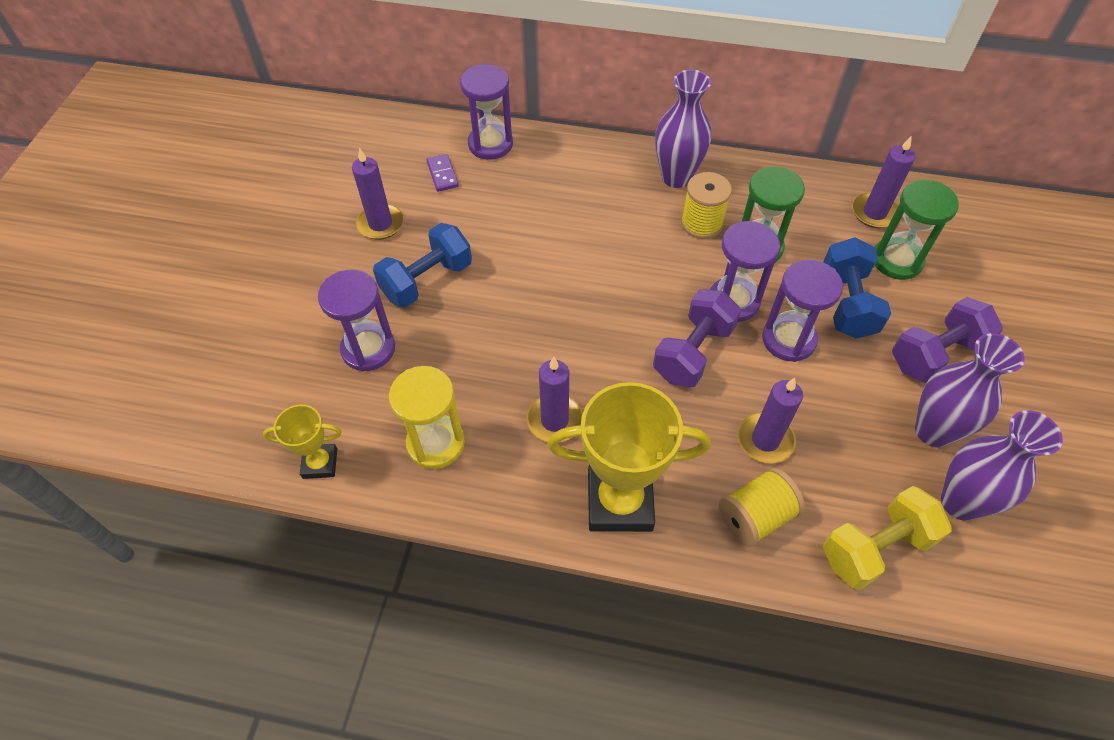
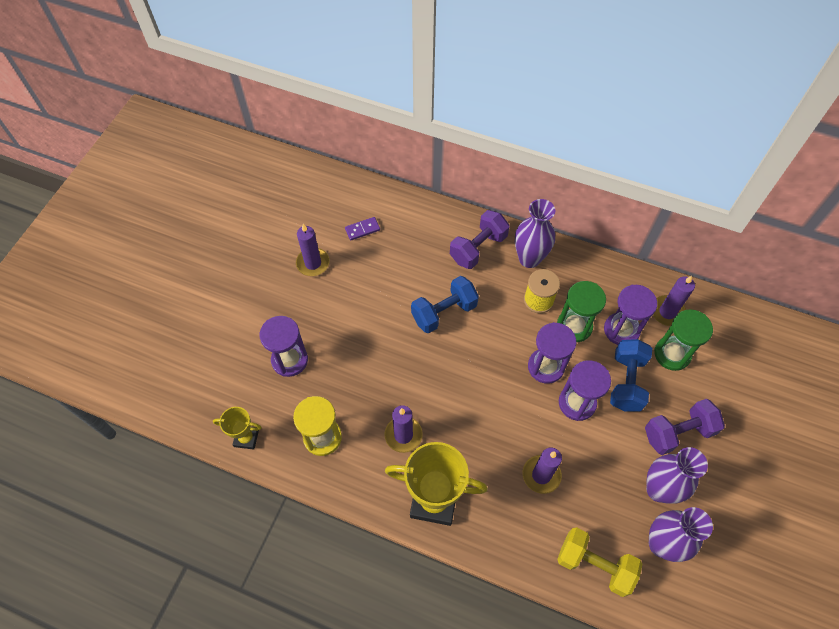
camera: 10 degrees right, 5 degrees up
blue dumbbell [373,223,472,308] -> blue dumbbell moved to [411,276,479,333]
purple domino [426,154,459,192] -> purple domino turned 75 degrees clockwise [345,217,380,240]
purple hourglass [460,64,513,160] -> purple hourglass moved to [604,285,657,345]
purple dumbbell [653,289,741,387] -> purple dumbbell moved to [450,210,509,269]
yellow spool [719,468,805,547] -> none
yellow dumbbell [823,486,952,590] -> yellow dumbbell turned 45 degrees clockwise [557,527,642,597]

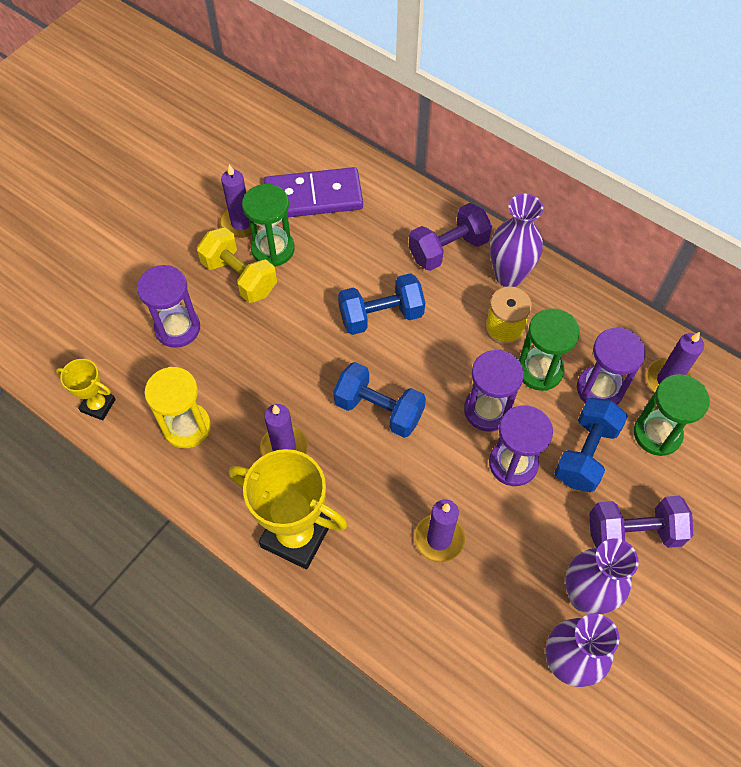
camera: 15 degrees right, 0 degrees up
purple domino [345,217,380,240] -> purple domino [264,167,363,217], size x2.34
yellow dumbbell [557,527,642,597] -> yellow dumbbell moved to [197,227,277,303]
none -> green hourglass [242,184,295,267]
none -> blue dumbbell [333,362,426,438]

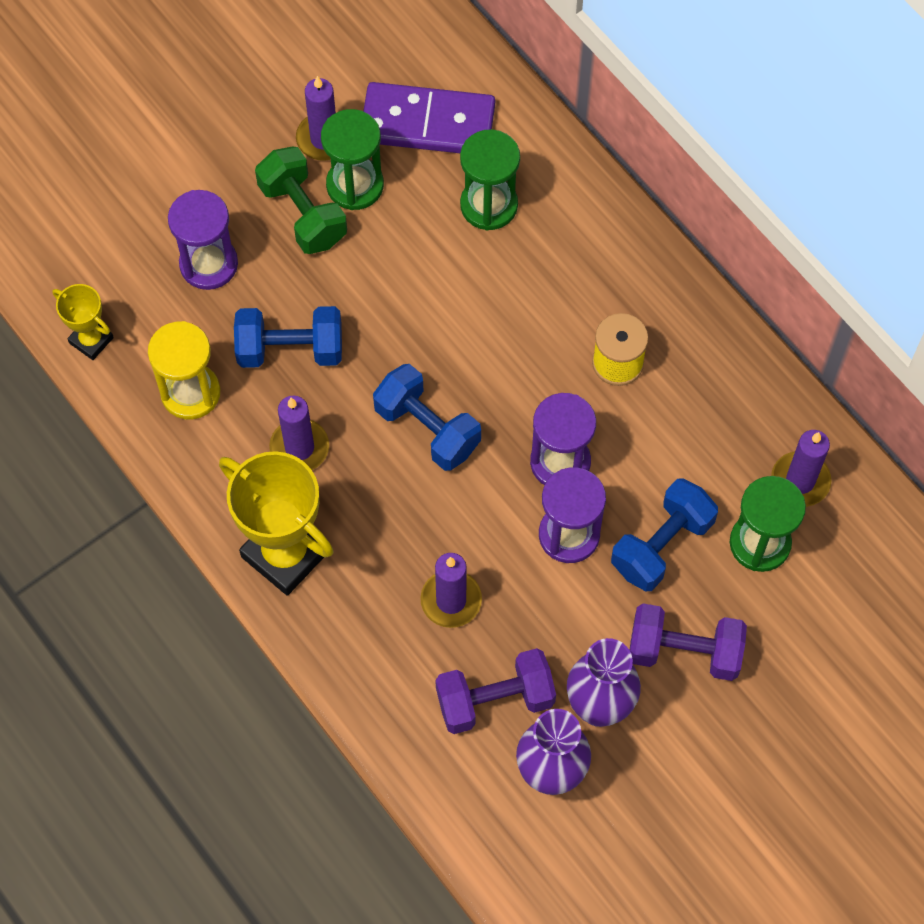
camera: 15 degrees right, 5 degrees up
yellow dumbbell [197,227,277,303] -> green dumbbell [255,146,347,254]
blue dumbbell [338,273,425,335] -> blue dumbbell moved to [234,306,342,368]
purple dumbbell [409,203,492,271] -> purple dumbbell moved to [435,648,556,734]
purple vase [490,194,543,287] -> none
green hourglass [519,308,580,391] -> green hourglass moved to [460,129,520,231]
purple hourglass [577,327,646,405] -> none

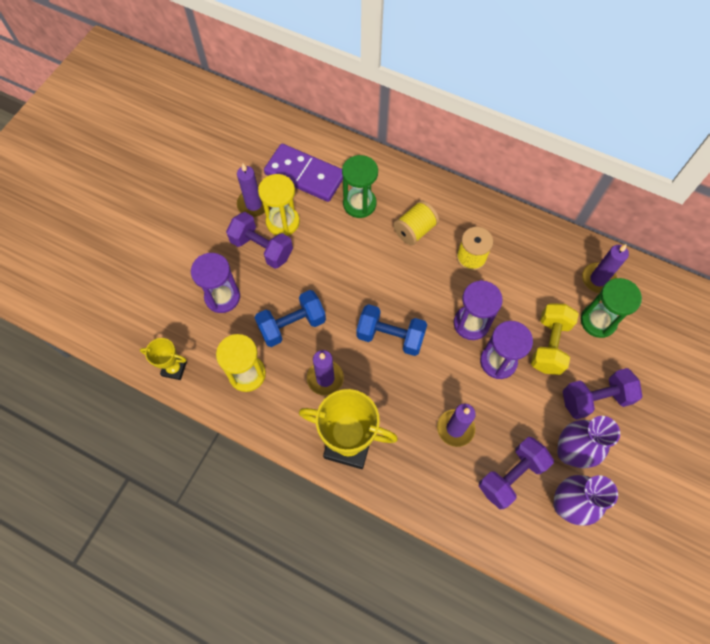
camera: 25 degrees left, 0 degrees up
green dumbbell [255,146,347,254] -> purple dumbbell [226,212,293,269]
green hourglass [321,109,384,210] -> yellow hourglass [258,174,300,236]
purple domino [363,82,495,153] -> purple domino turned 45 degrees clockwise [264,144,343,202]
blue dumbbell [611,478,718,591] -> yellow dumbbell [531,303,579,375]
none -> yellow spool [393,200,439,246]

